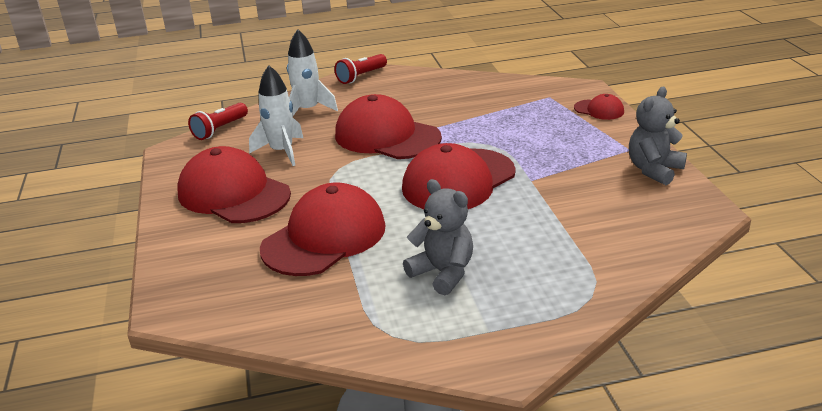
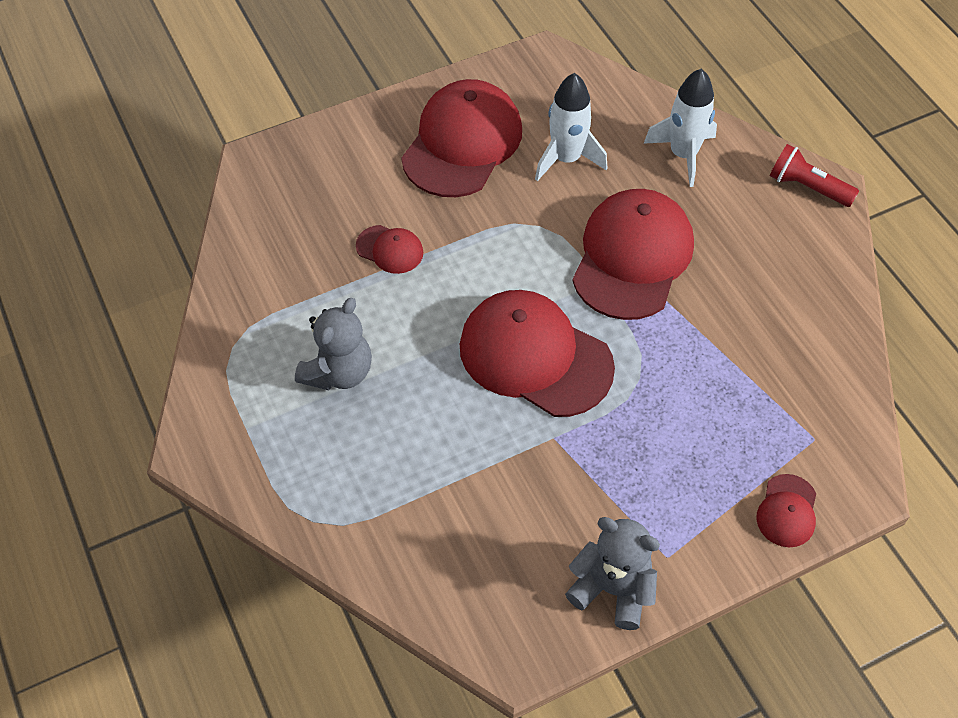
camera: 75 degrees right, 25 degrees up
red flashlight [188,103,248,140] -> none
red cap [260,182,386,276] -> red cap [356,225,423,274], size x0.46

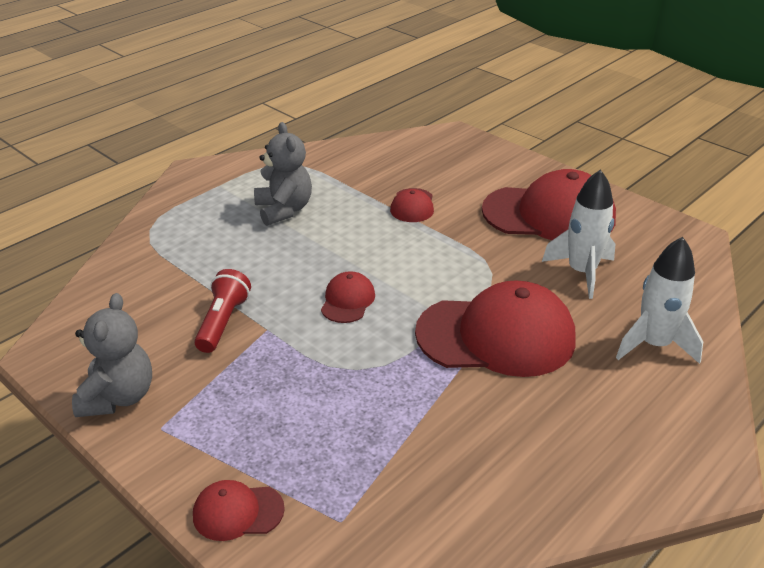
camera: 70 degrees right, 20 degrees down
grey teddy bear [295,298,372,390] -> grey teddy bear turned 120 degrees counterclockwise [254,122,312,226]
red cap [460,290,615,417] -> red cap [321,271,375,323], size x0.46
red flashlight [770,144,859,207] -> red flashlight moved to [194,269,251,353]

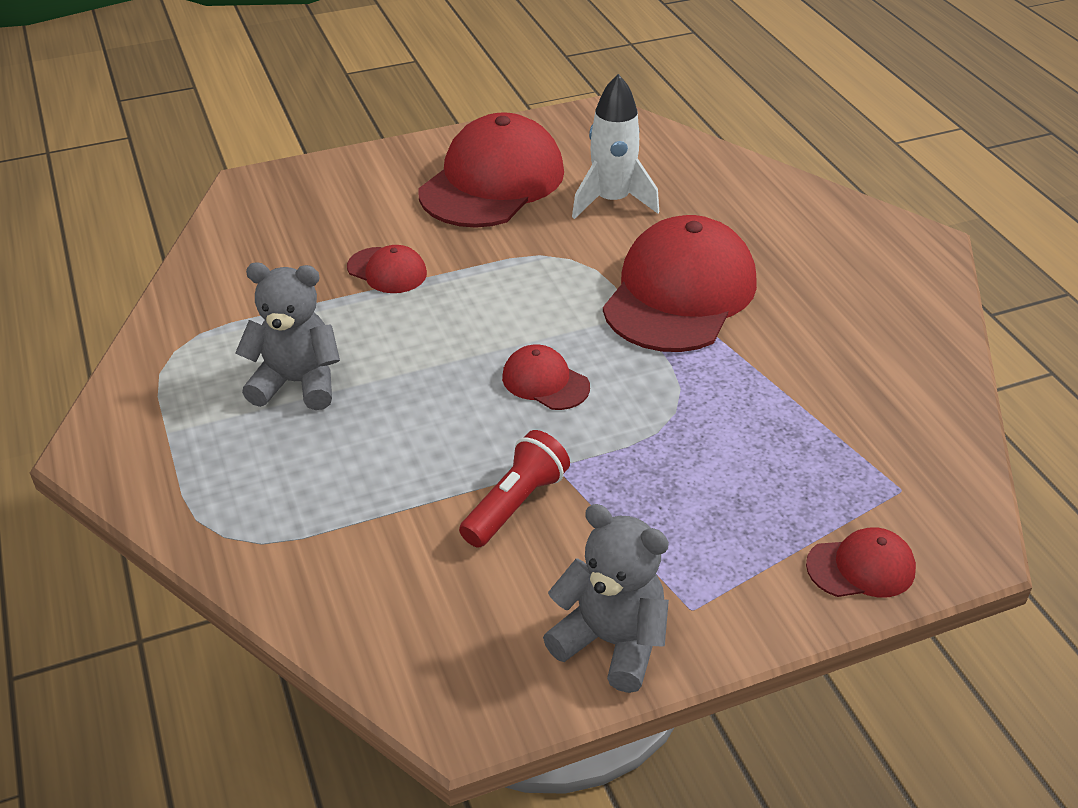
camera: 65 degrees left, 5 degrees up
red cap [193,480,285,541] -> red cap turned 120 degrees counterclockwise [806,527,916,597]
red flashlight [194,269,251,353] -> red flashlight turned 90 degrees clockwise [459,430,570,548]
white rocket [616,237,703,364] -> none

